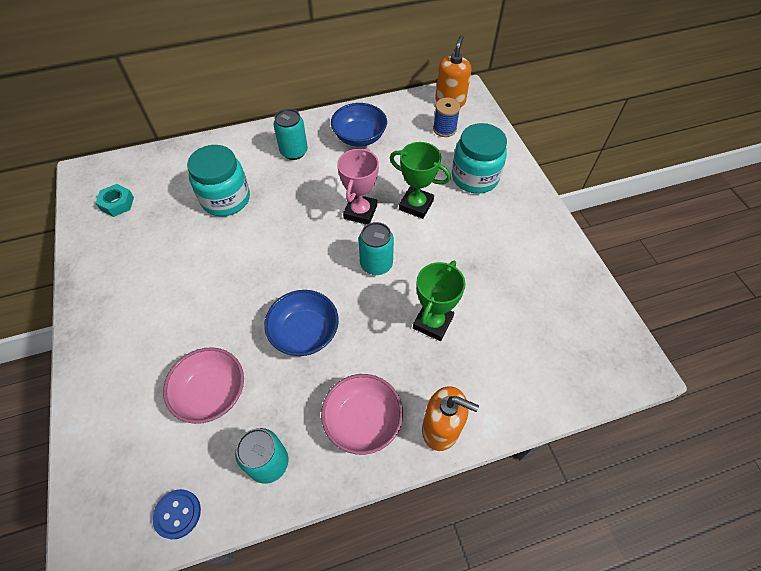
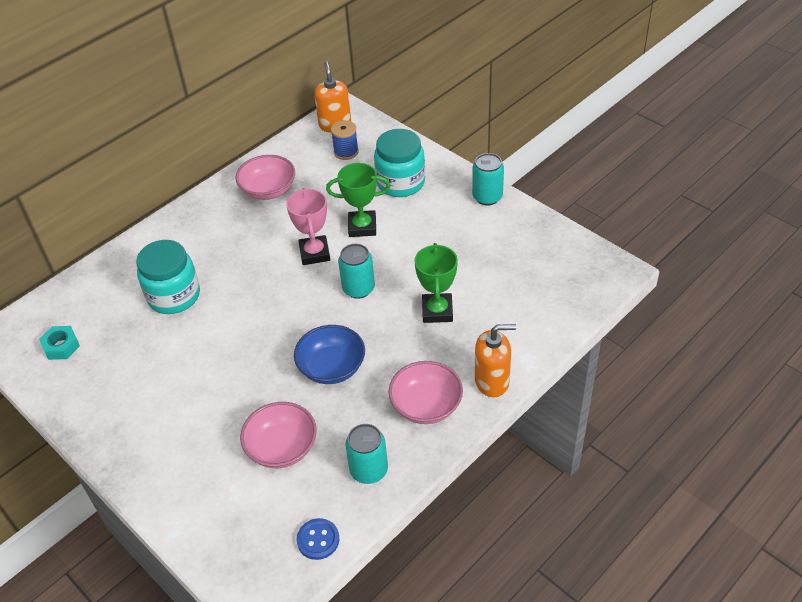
camera: 25 degrees left, 10 degrees down
turquoise can [273,109,308,160] -> turquoise can moved to [472,153,504,206]
blue bowl [331,103,387,147] -> pink bowl [235,155,295,200]

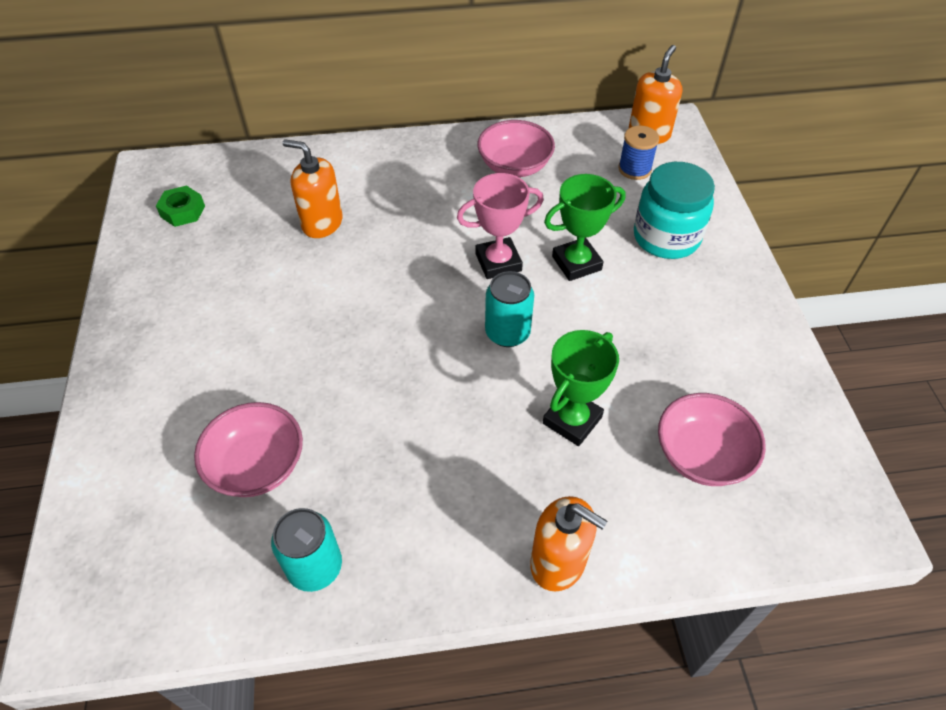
camera: 35 degrees right, 5 degrees up
turquoise nut [39,326,80,360] -> green nut [156,185,205,227]
turquoise jar [136,240,200,314] -> orange soap dispenser [283,139,343,238]
pink trophy [286,188,330,265] -> pink trophy turned 45 degrees clockwise [457,173,544,279]
blue bowl [294,325,365,384] -> none
blue button [297,518,339,560] -> none
green trophy [326,163,390,237] -> green trophy turned 60 degrees counterclockwise [544,174,625,281]
pink bowl [388,361,463,424] -> pink bowl moved to [658,393,766,486]
turquoise can [472,153,504,206] -> none

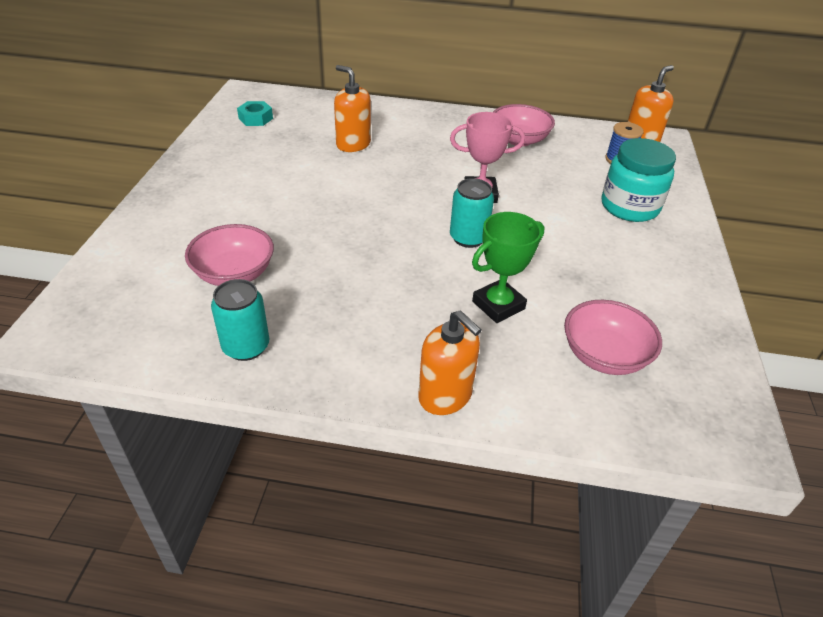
camera: 15 degrees right, 10 degrees down
green nut [156,185,205,227] -> turquoise nut [237,101,273,126]
green trophy [544,174,625,281] -> none

